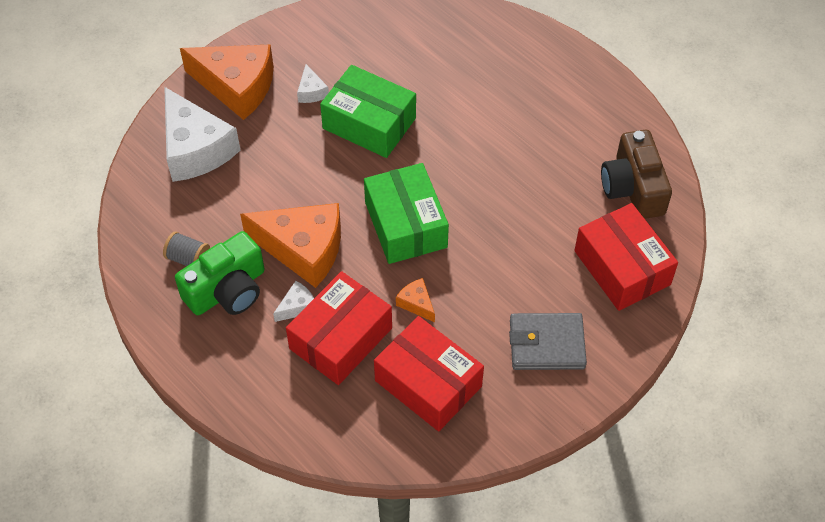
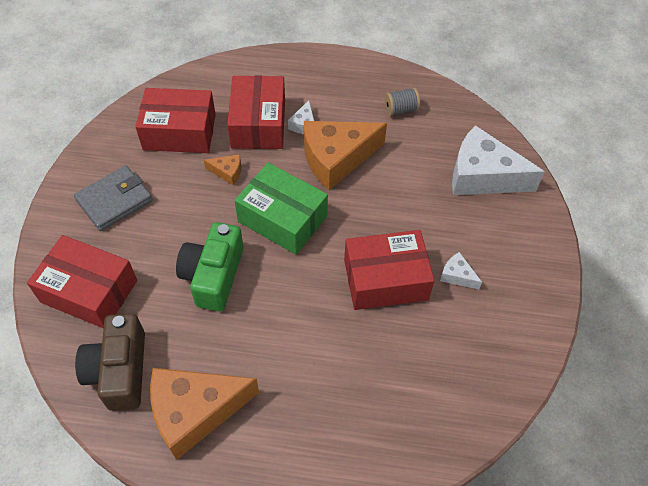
camera: 140 degrees right, 0 degrees up
green camera [175,231,265,315] -> green camera moved to [176,222,243,311]
orange cheese [180,44,274,120] -> orange cheese moved to [150,368,259,460]
green box [320,65,416,158] -> red box [344,230,435,310]
brown camera [601,130,672,219] -> brown camera turned 135 degrees counterclockwise [75,314,145,411]

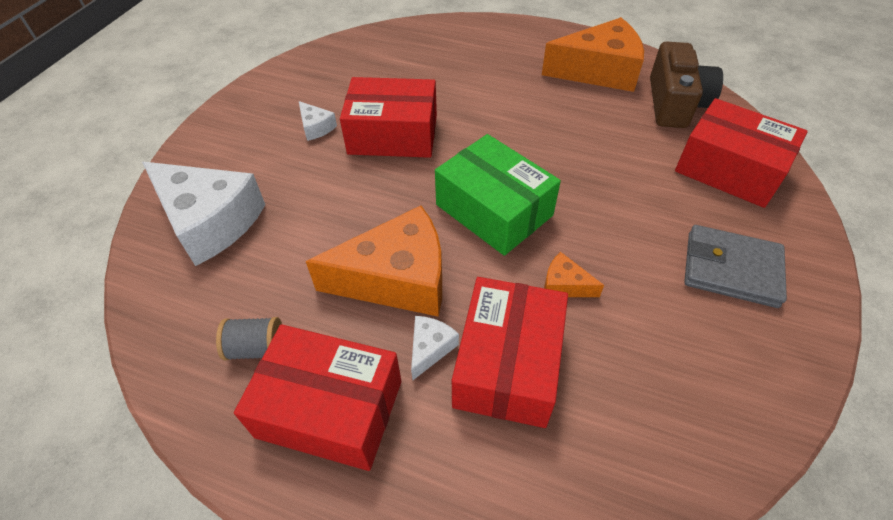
camera: 165 degrees left, 5 degrees down
grey wallet [74,166,153,231] -> grey wallet turned 45 degrees clockwise [684,225,787,308]
red box [135,88,216,153] -> red box moved to [234,324,401,471]
green camera [176,222,243,311] -> none

